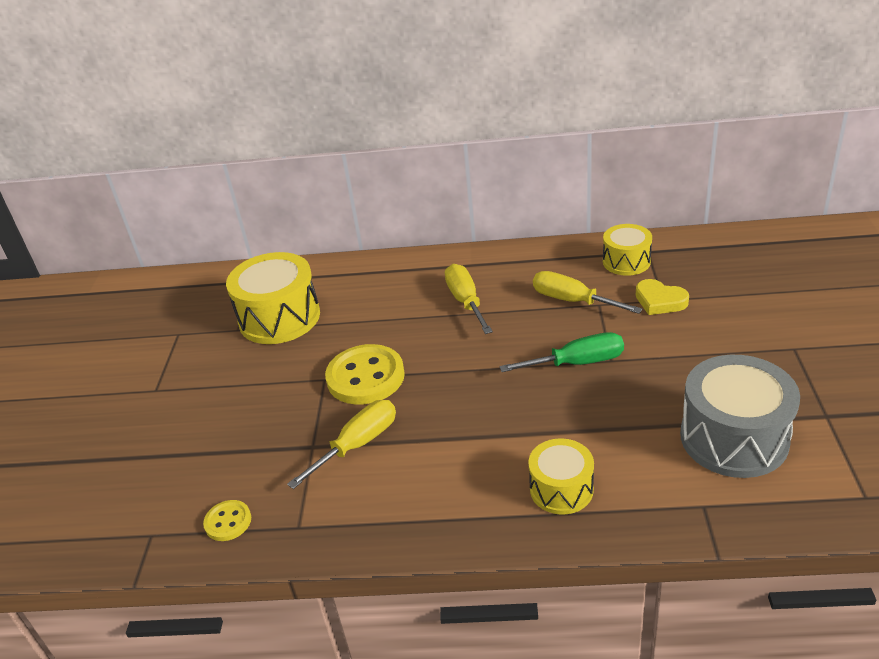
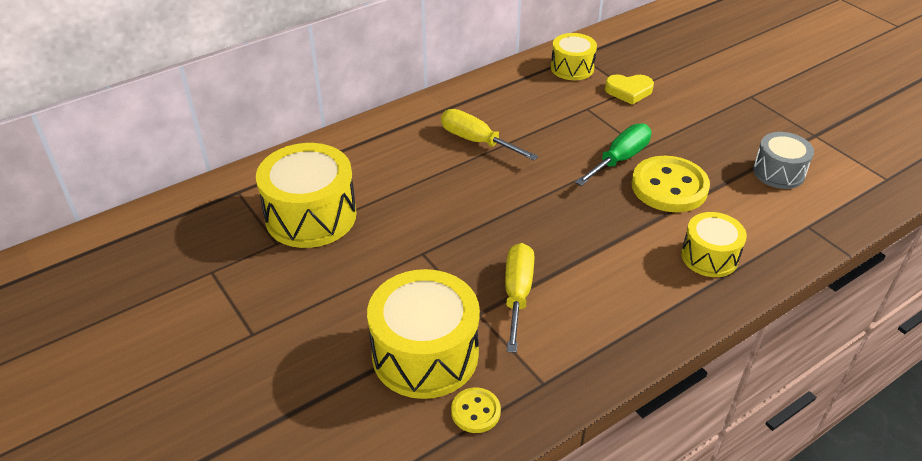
camera: 40 degrees left, 5 degrees up
yellow button [325,344,405,405] -> yellow button moved to [632,156,710,212]
yellow screwdriver [533,271,643,314] -> none
grey drum [680,355,800,478] -> grey drum [753,132,814,189], size x0.59
none -> yellow drum [367,269,480,399]

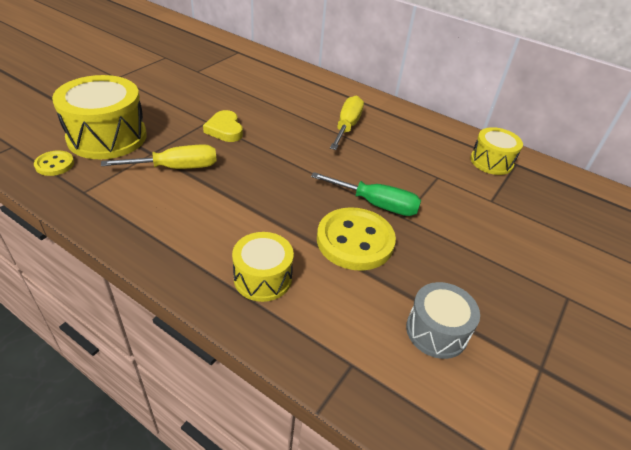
camera: 65 degrees right, 0 degrees up
yellow drum [256,143,357,248] -> none
yellow heart [605,74,654,105] -> yellow heart moved to [203,110,243,142]

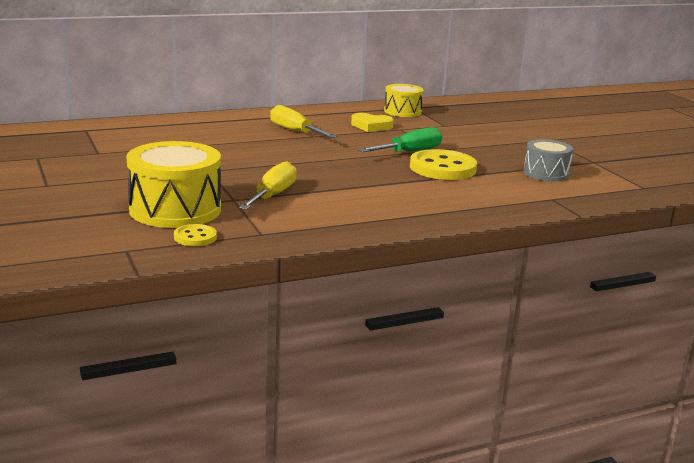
camera: 55 degrees left, 20 degrees down
yellow heart [203,110,243,142] -> yellow heart moved to [351,113,393,132]
yellow drum [232,232,294,302] -> none

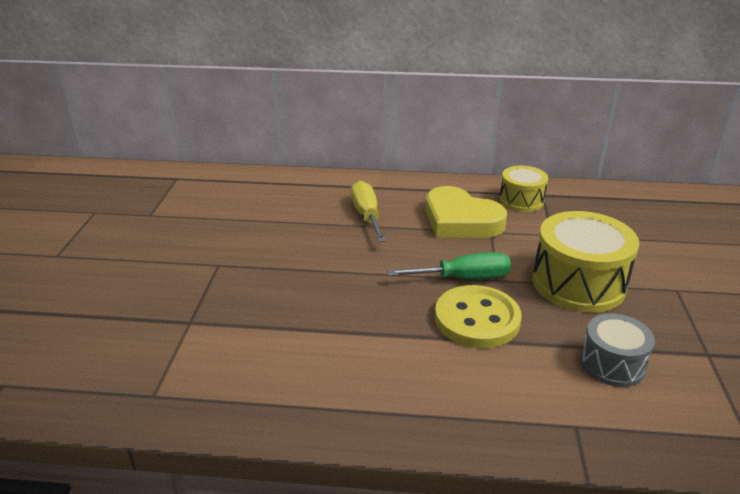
camera: 30 degrees right, 10 degrees up
yellow drum [126,141,221,228] -> yellow drum moved to [532,211,640,313]
yellow button [174,224,217,246] -> none
yellow screwdriver [239,161,297,210] -> none
yellow heart [351,113,393,132] -> yellow heart [425,186,507,238], size x1.76

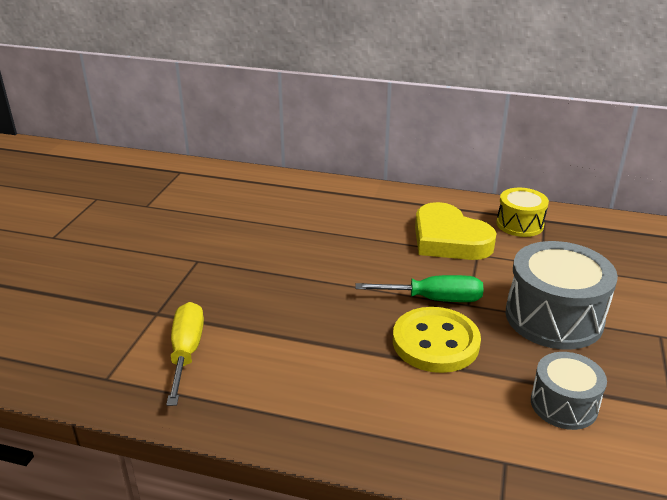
camera: 10 degrees right, 0 degrees up
yellow screwdriver [351,181,386,242] -> yellow screwdriver moved to [166,302,204,406]
yellow drum [532,211,640,313] -> grey drum [506,241,618,350]

